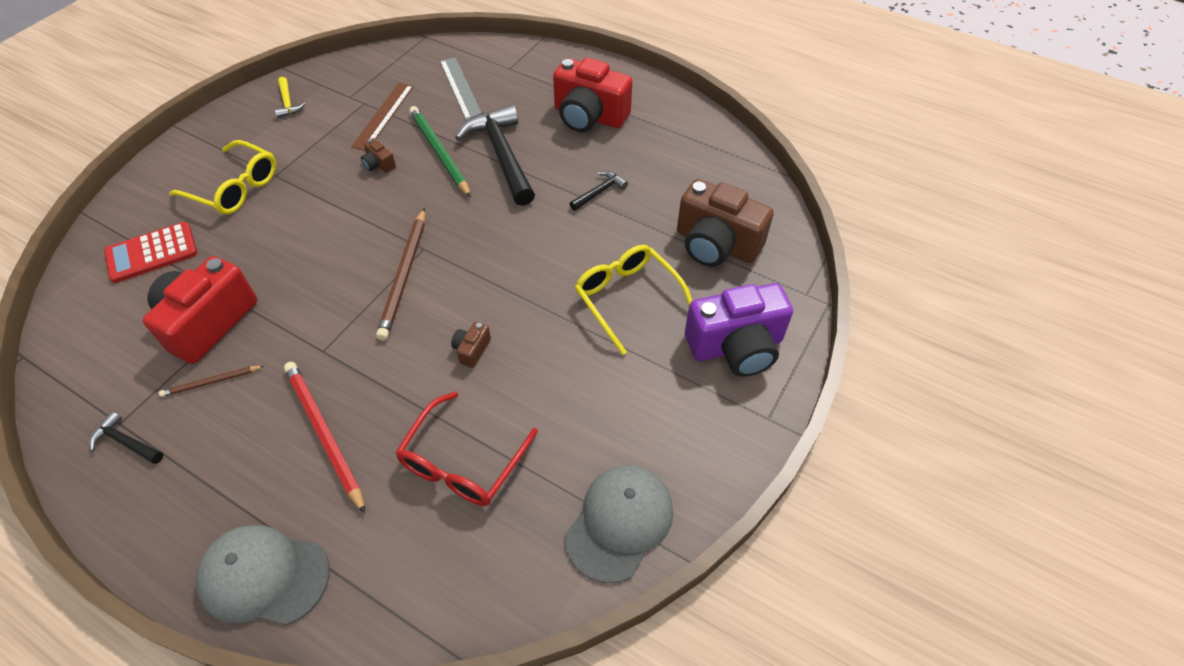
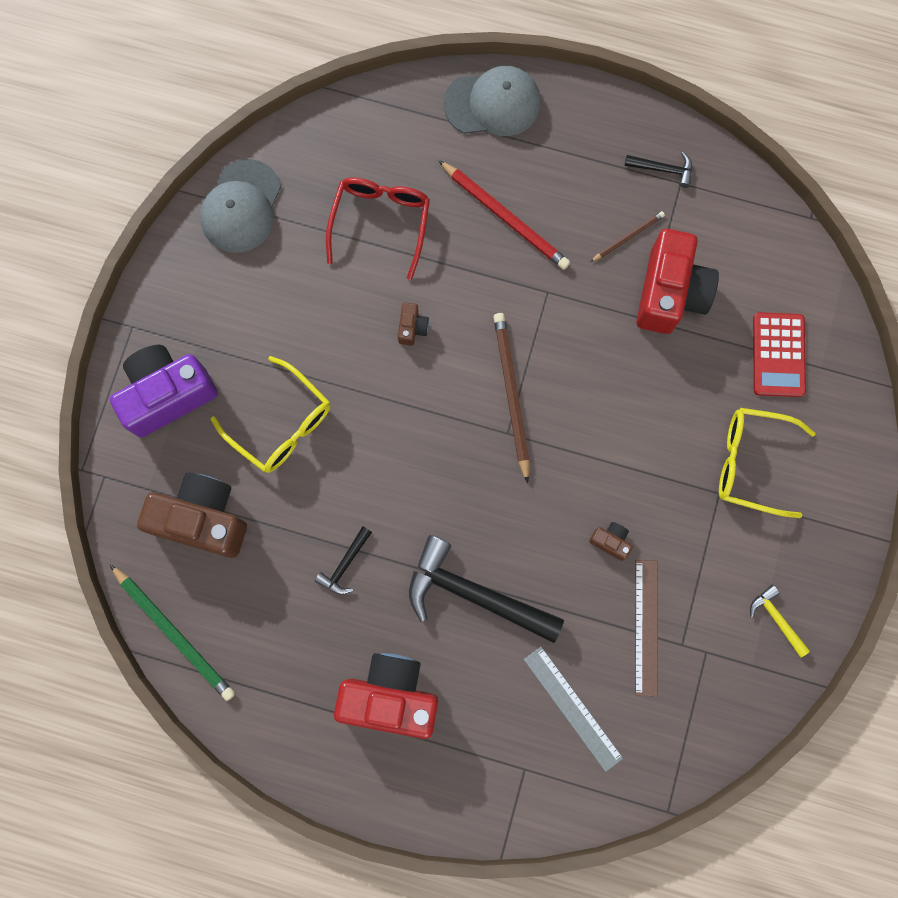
camera: 165 degrees right, 25 degrees up
red calculator [104,222,197,283] -> red calculator turned 135 degrees clockwise [753,312,806,397]
green pencil [409,106,471,198] -> green pencil moved to [110,565,235,701]
black hammer [455,105,535,206] -> black hammer turned 150 degrees clockwise [409,535,564,643]

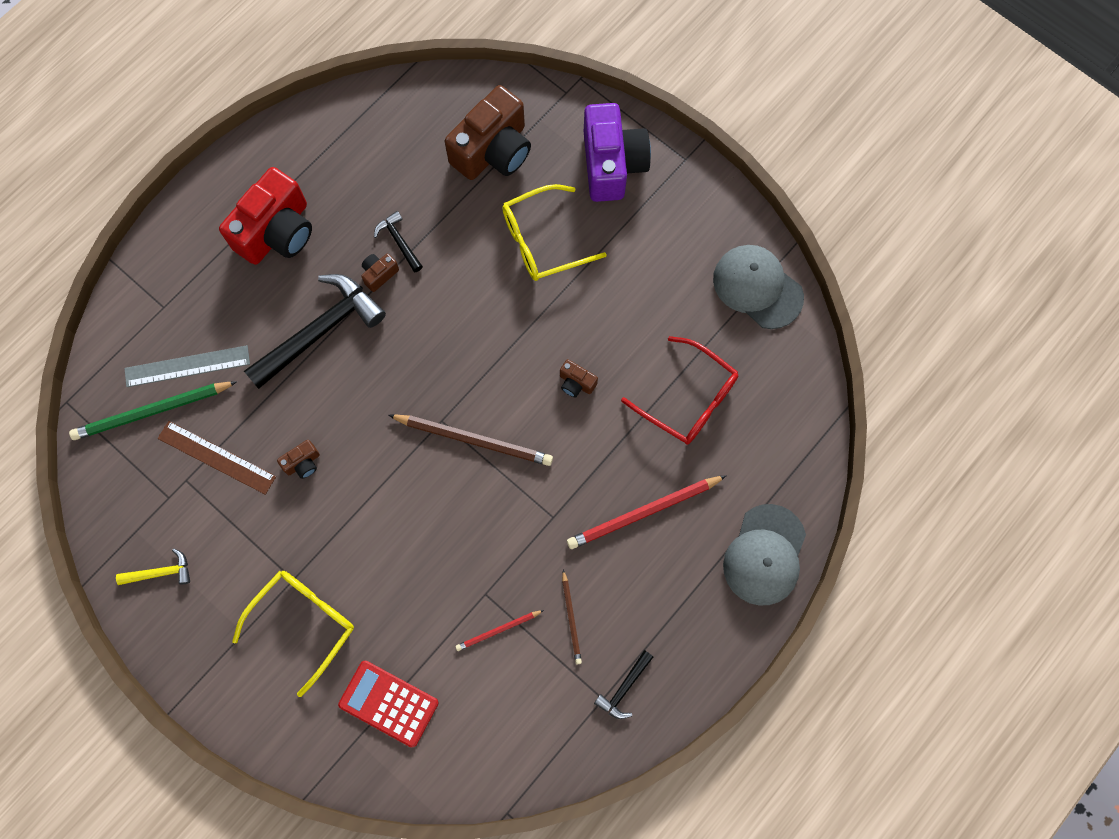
camera: 115 degrees right, 5 degrees down
green pencil [110,565,235,701] -> green pencil moved to [69,381,237,440]
red camera [636,229,719,334] -> red pencil [455,610,544,651]
none -> brown camera [361,253,399,292]

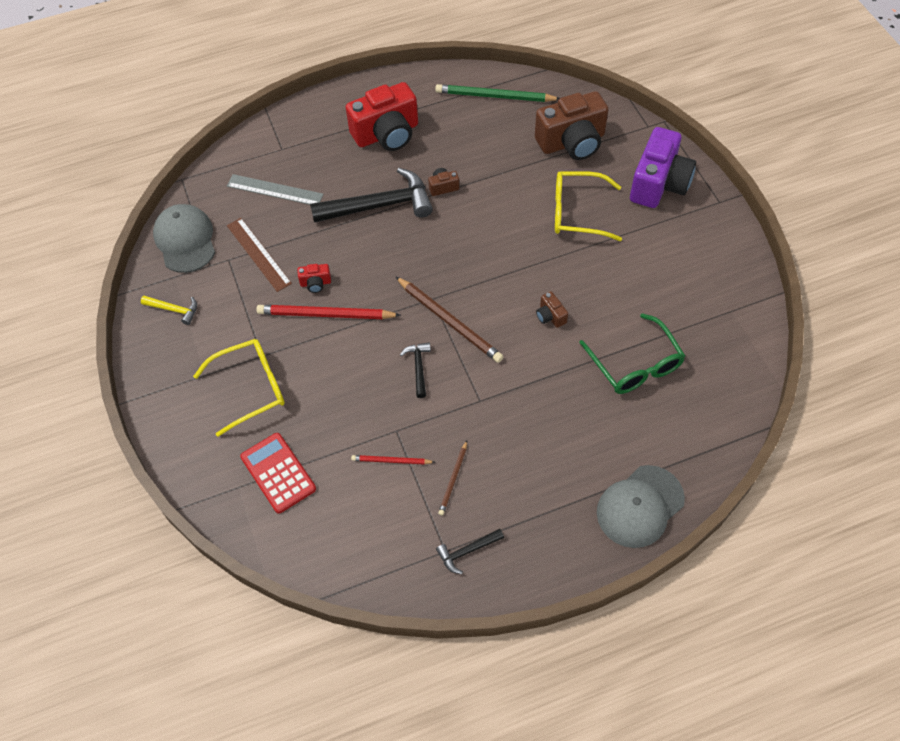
camera: 30 degrees right, 15 degrees down
green pencil [69,381,237,440] -> green pencil moved to [435,84,560,102]
brown camera [277,440,320,479] -> red camera [297,264,331,293]
black hammer [374,211,423,272] -> black hammer moved to [400,342,431,398]
red pencil [567,475,727,549] -> red pencil moved to [256,305,401,319]
red glasses [621,336,738,445] -> green glasses [579,313,685,394]
grey cap [713,245,804,329] -> grey cap moved to [153,204,215,273]

